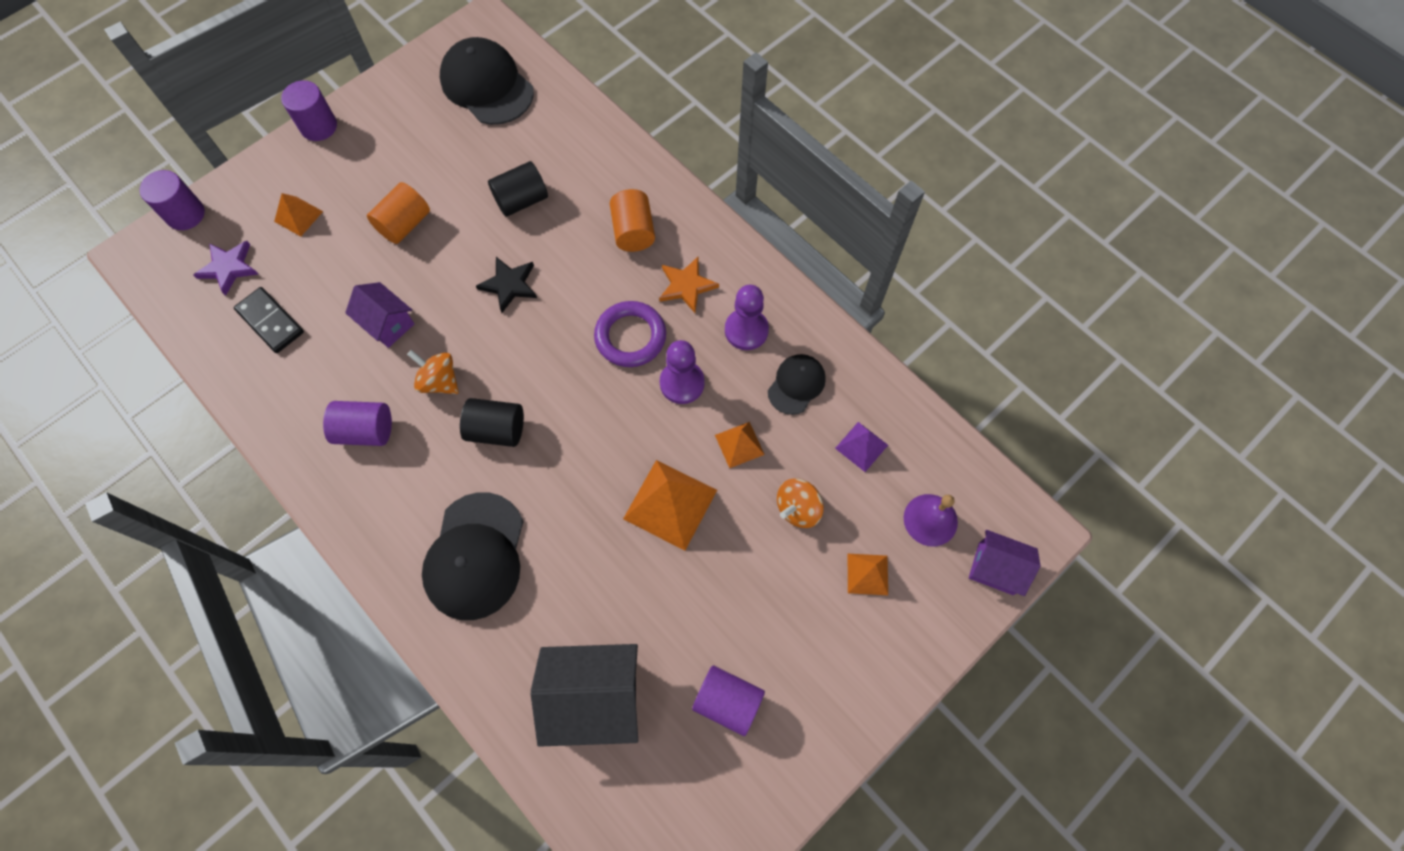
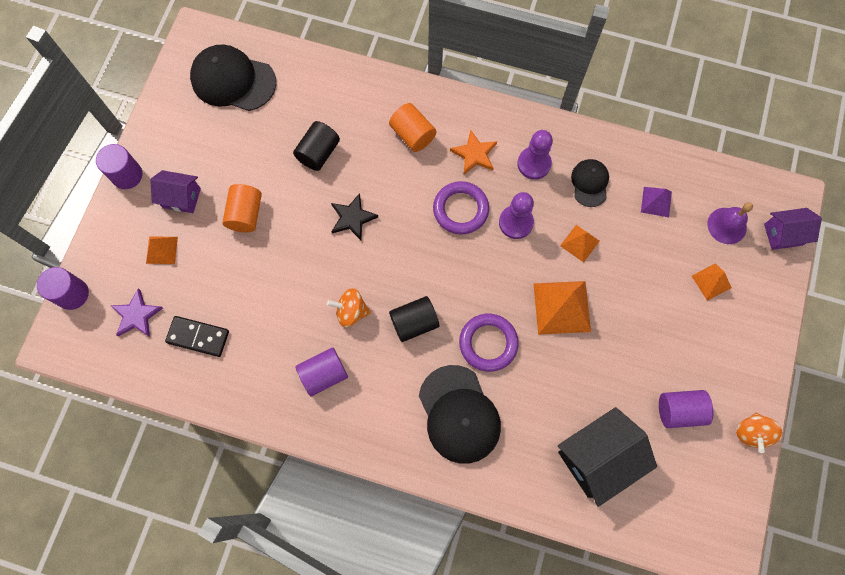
camera: 30 degrees left, 5 degrees up
purple house [345,282,414,348] -> purple house moved to [150,170,201,213]
orange spinning top [777,478,824,528] -> orange spinning top moved to [736,413,782,453]
none -> purple ring [459,314,519,372]

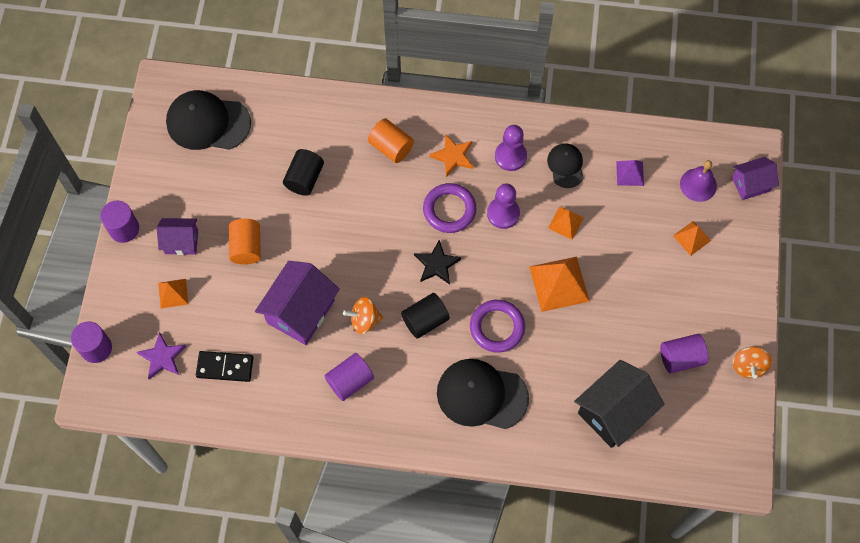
camera: 10 degrees left, 5 degrees down
black star [331,193,378,240] -> black star moved to [414,240,461,284]
black cap [419,365,501,464] -> black cap turned 135 degrees clockwise [437,359,529,429]
none -> purple house [255,261,340,345]

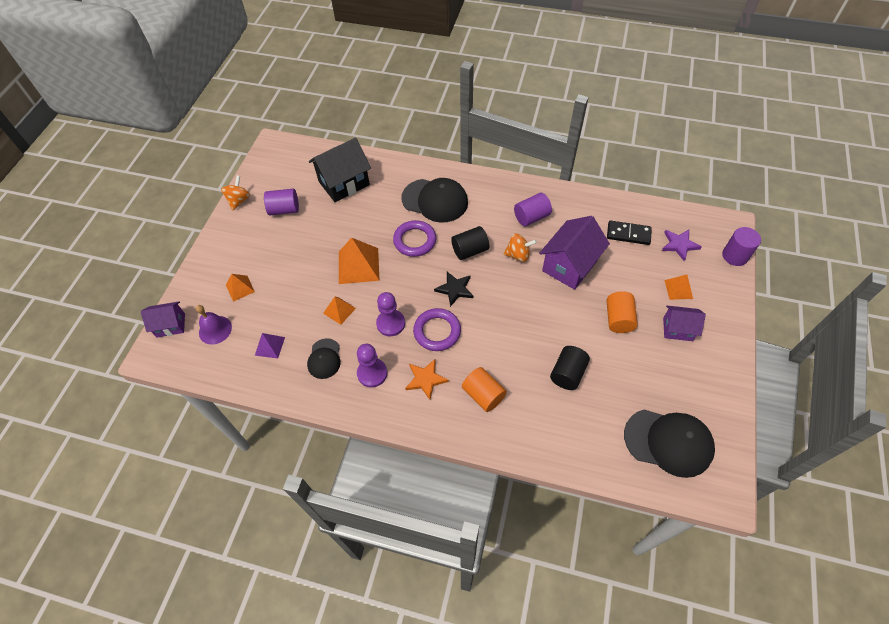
camera: 170 degrees left, 10 degrees down
purple cylinder [100,201,139,243] -> none

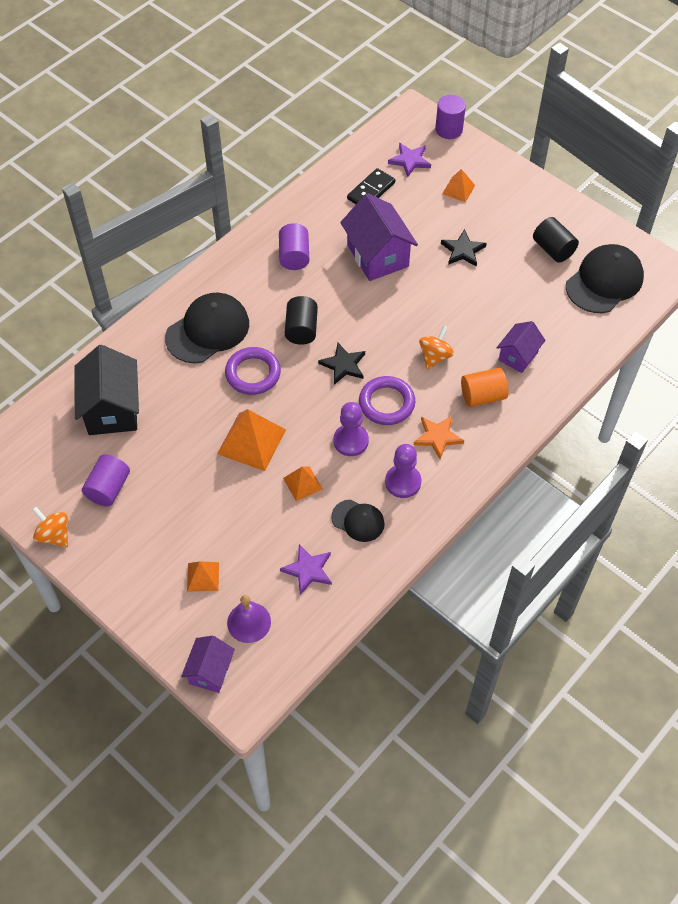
camera: 65 degrees left, 0 degrees up
purple pyramid [255,333,285,359] -> purple star [280,544,332,595]
orange spinning top [503,234,537,262] -> orange spinning top moved to [419,326,454,369]
black cylinder [550,346,590,390] -> black cylinder moved to [533,217,579,263]
orange cylinder [606,291,638,333] -> black star [441,229,487,267]
purple house [663,306,706,341] -> purple house moved to [496,321,546,373]

